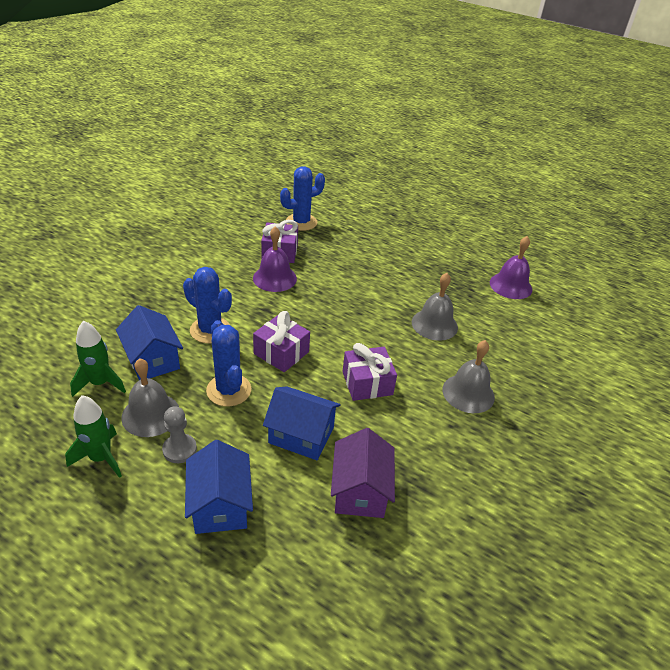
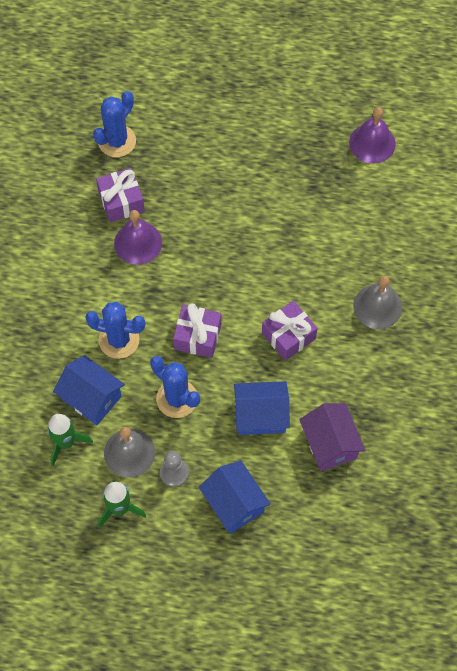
camera: 20 degrees left, 25 degrees up
grey bell [412,273,458,341] -> none

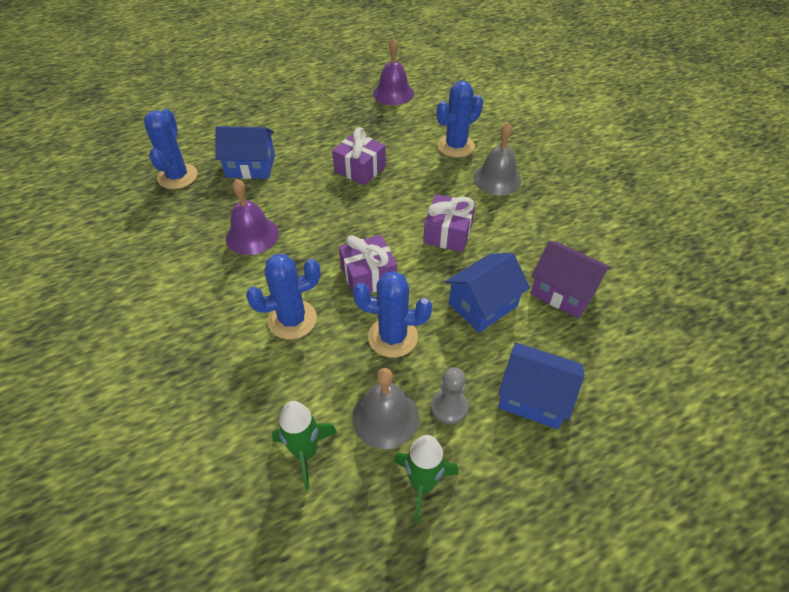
camera: 35 degrees left, 15 degrees down
blue house [53,355,125,425] -> blue house moved to [215,126,275,179]
purple gift [96,168,145,223] -> purple gift moved to [332,127,386,186]
none -> blue cactus [437,81,483,158]

